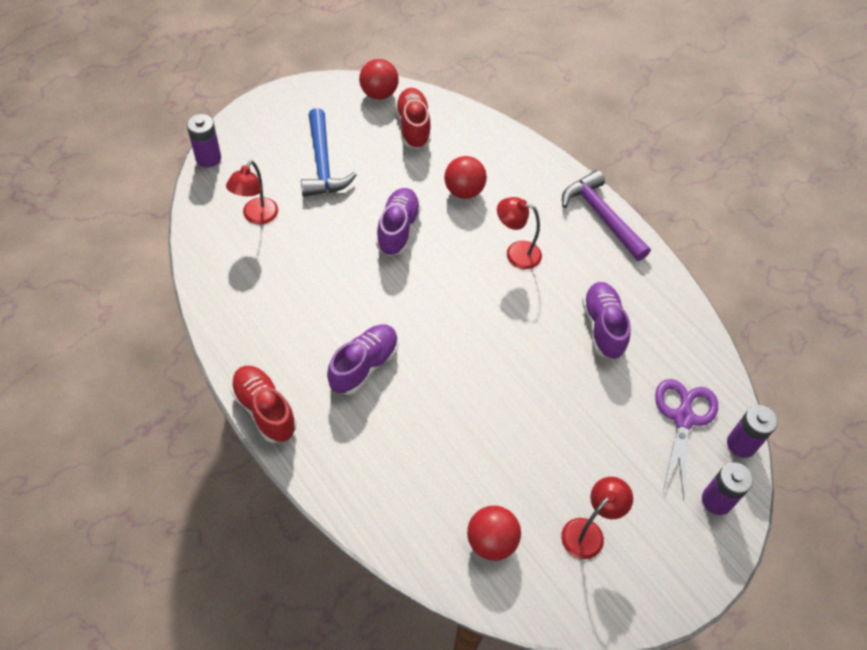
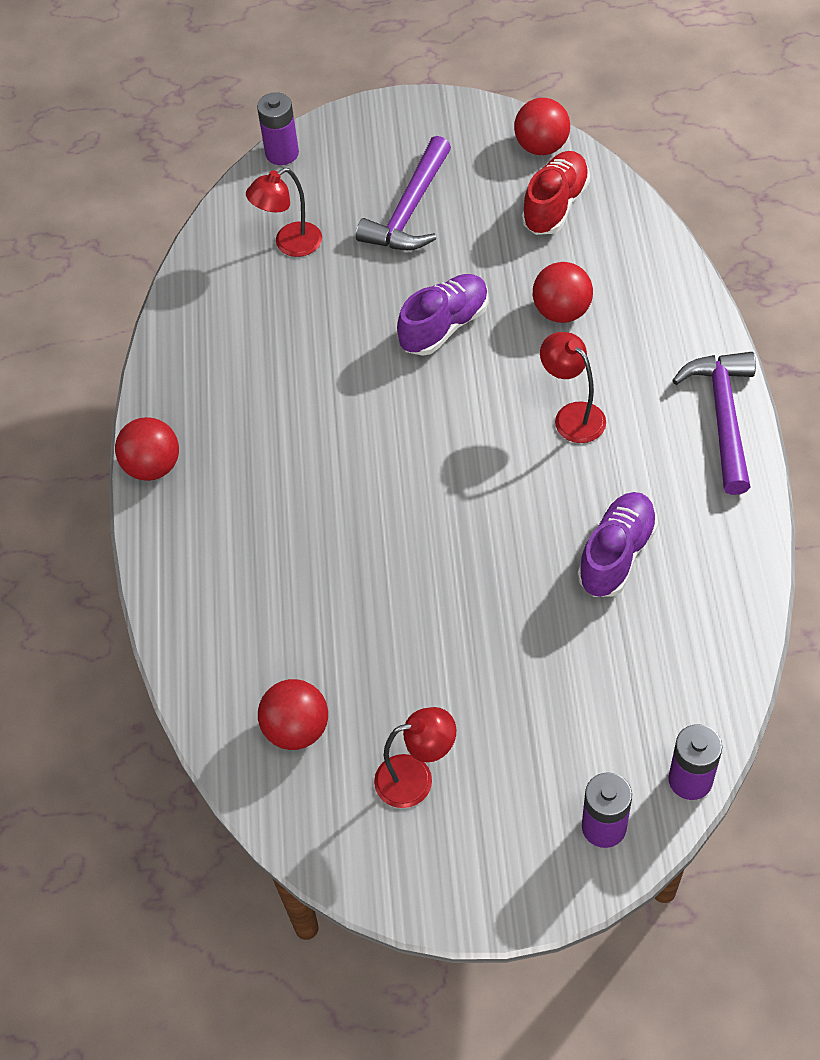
camera: 40 degrees right, 0 degrees up
red shoe [230,366,297,443] -> red ball [115,417,179,481]
blue hammer [301,108,357,197] -> purple hammer [356,136,451,250]
purple shoe [327,324,398,395] -> none
purple scissors [655,379,718,499] -> none

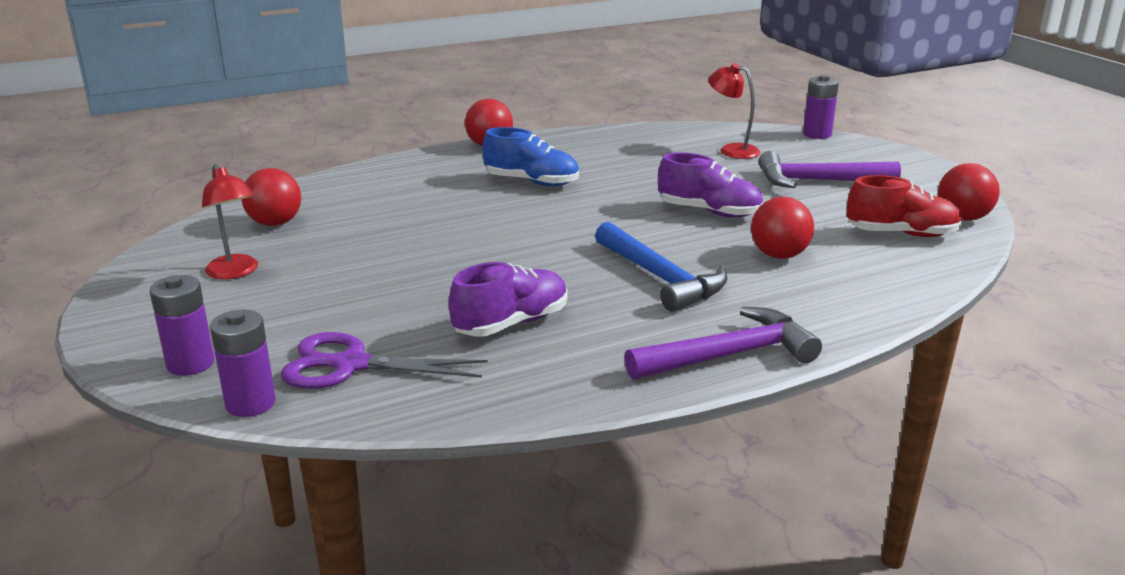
camera: 65 degrees right, 30 degrees down
red lamp [540,332,606,443] -> blue hammer [595,222,727,312]
purple shoe [577,492,658,597] -> purple shoe turned 45 degrees counterclockwise [449,262,568,337]
none -> purple scissors [281,332,488,389]
none -> blue shoe [482,127,579,186]

